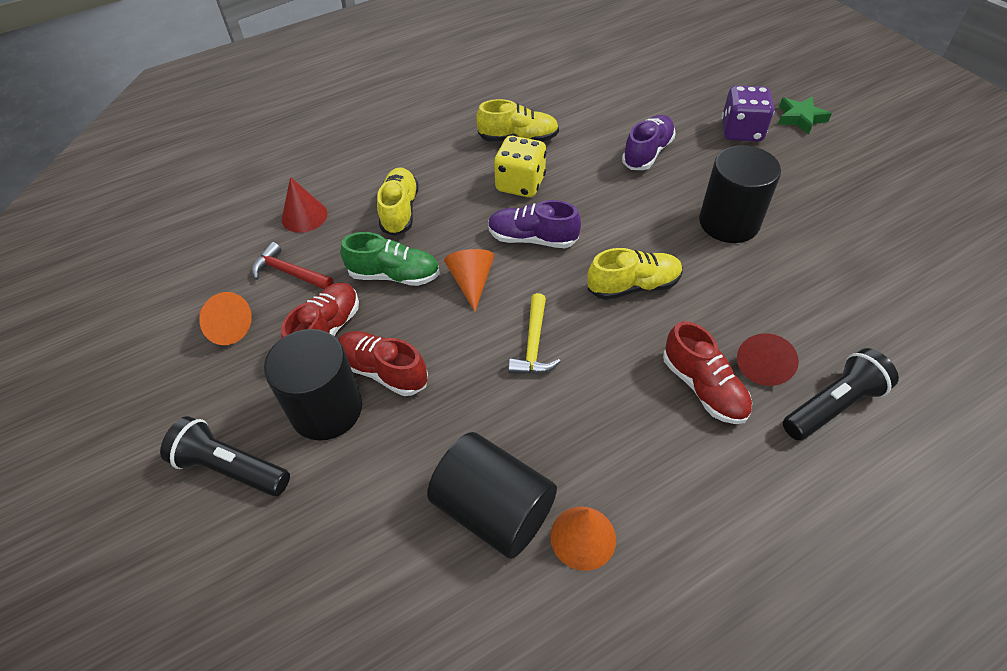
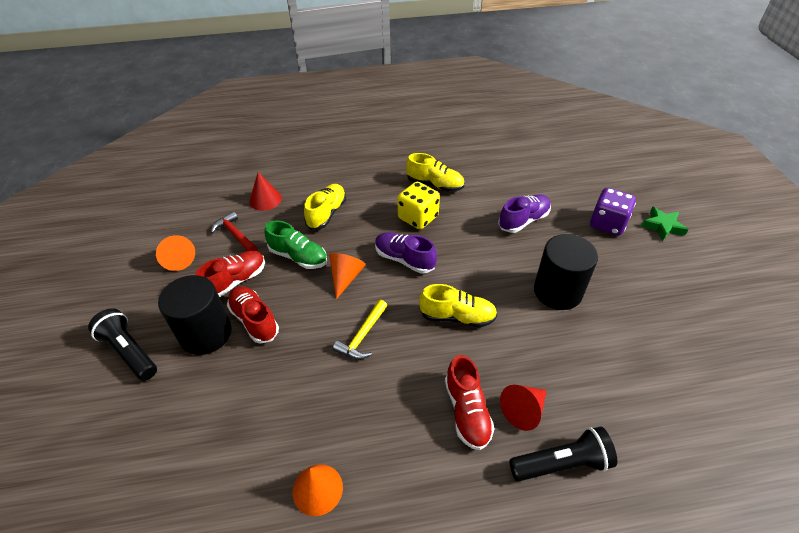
camera: 20 degrees right, 5 degrees down
black cylinder [427,432,557,559] -> none

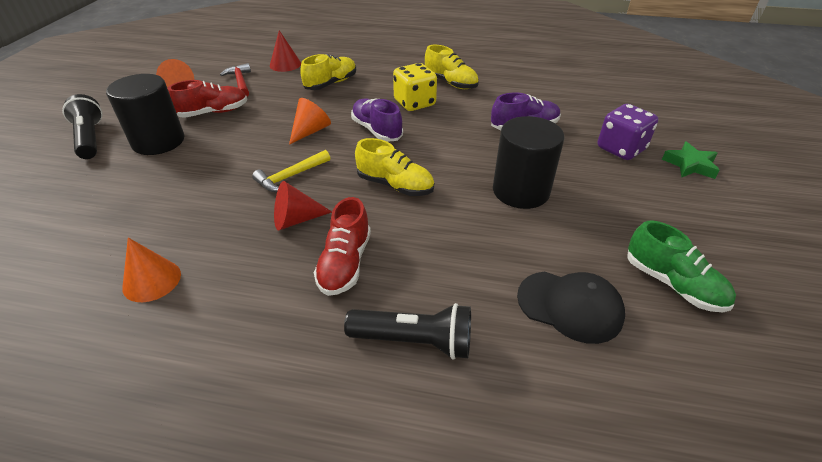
camera: 20 degrees right, 5 degrees down
red shoe [227,286,279,343] -> none
green shoe [265,220,327,269] -> green shoe moved to [627,221,736,312]
red cone [500,385,547,431] -> red cone moved to [274,181,332,230]
none -> black cap [517,272,625,344]

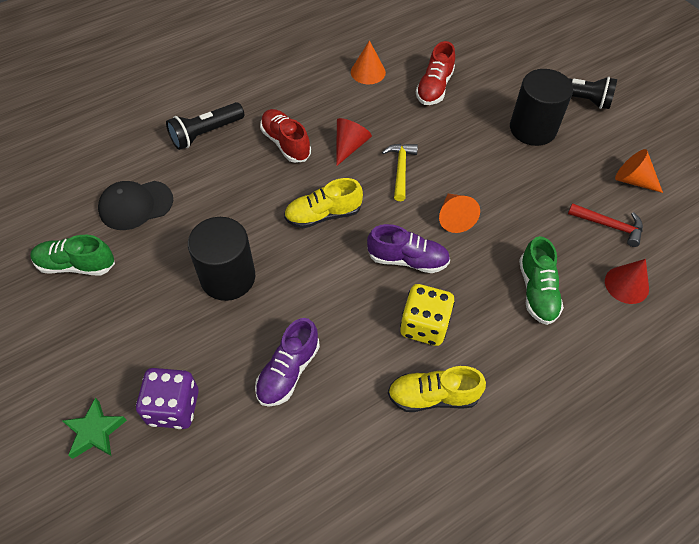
camera: 135 degrees right, 15 degrees up
red shoe [167,80,247,118] -> red shoe moved to [416,41,455,105]
yellow shoe [300,54,356,90] -> green shoe [519,236,564,325]

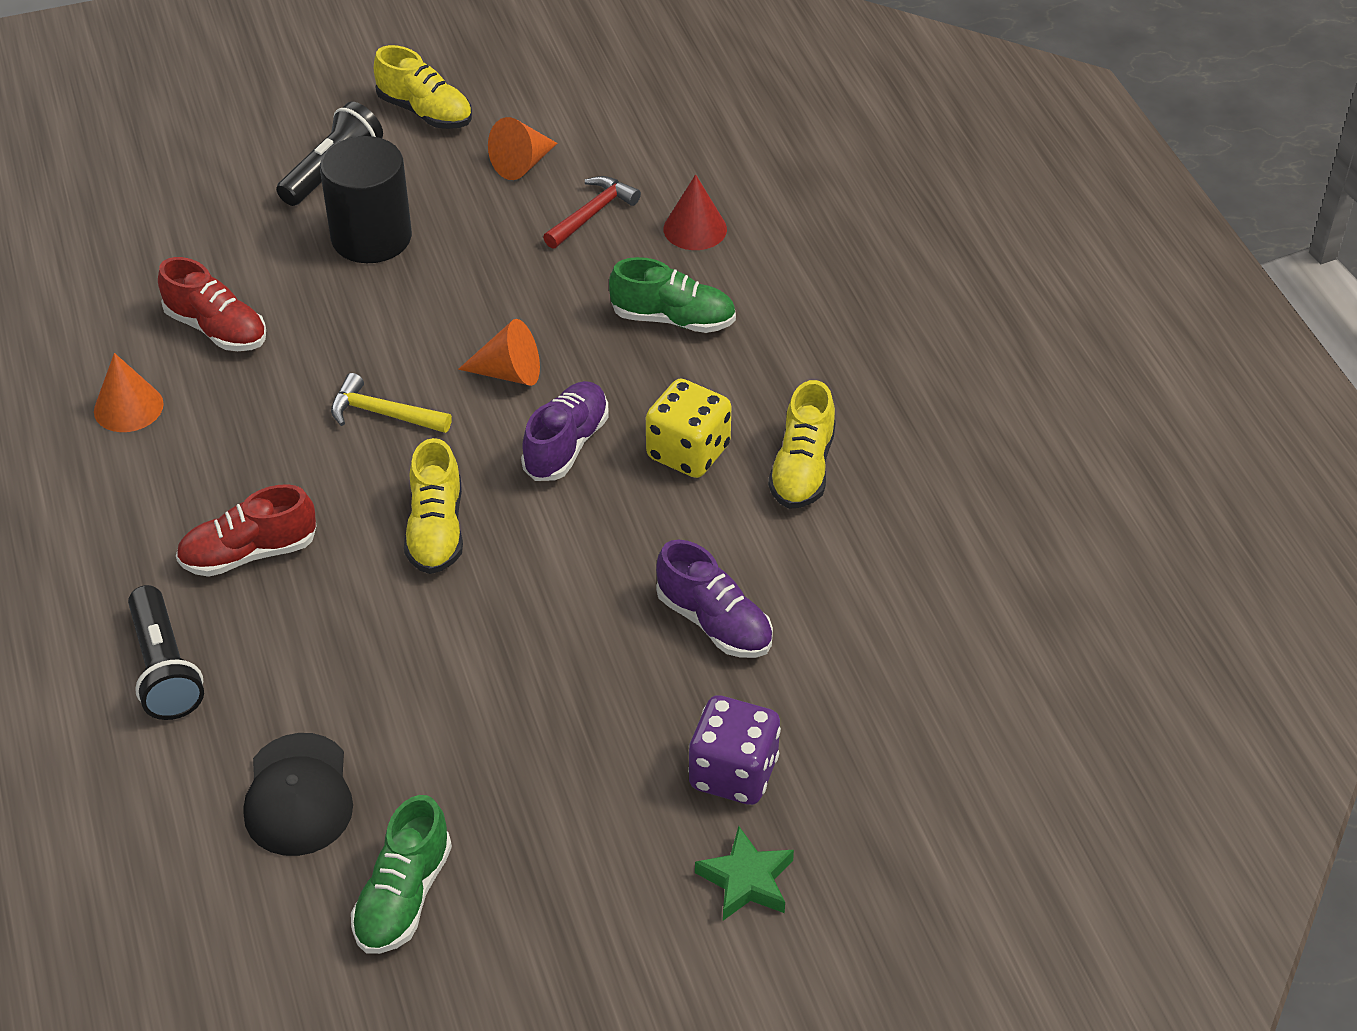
camera: 75 degrees left, 10 degrees down
black cylinder [188,217,255,301] -> none
red cone [336,118,372,166] -> none
none -> yellow shoe [374,45,472,129]

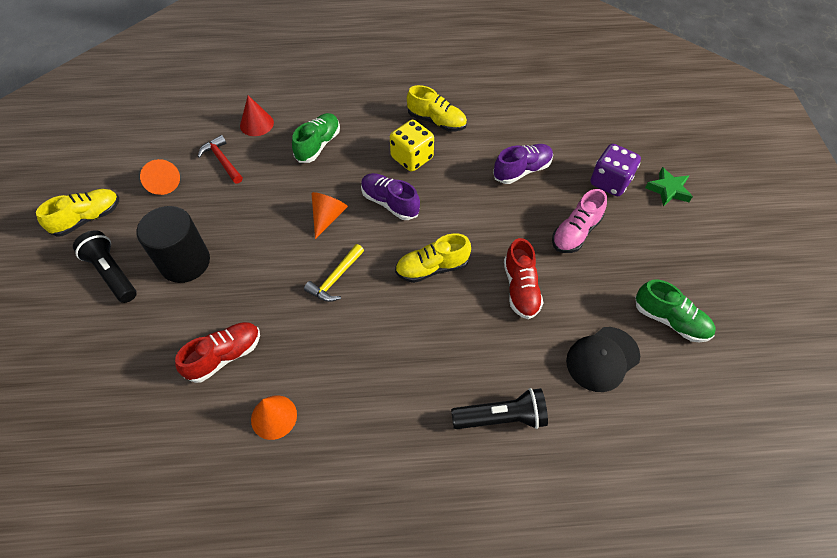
camera: 75 degrees left, 10 degrees up
red shoe [176,484,316,577] -> red shoe moved to [504,238,543,319]
black cap [244,733,353,856] -> black cap turned 135 degrees clockwise [566,327,640,392]
yellow shoe [404,438,463,574] -> yellow shoe turned 150 degrees clockwise [395,233,471,283]
none -> pink shoe [552,189,607,253]

